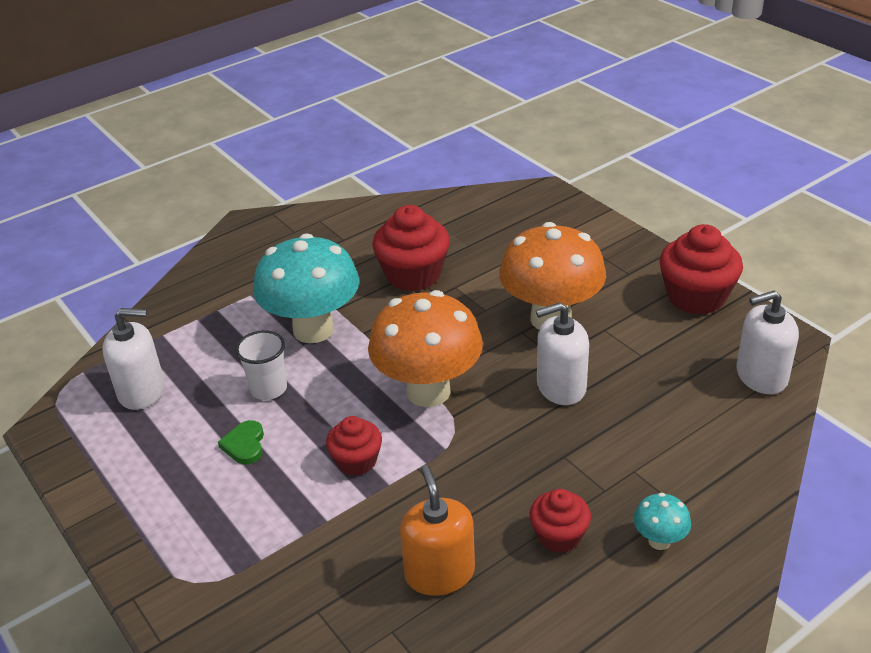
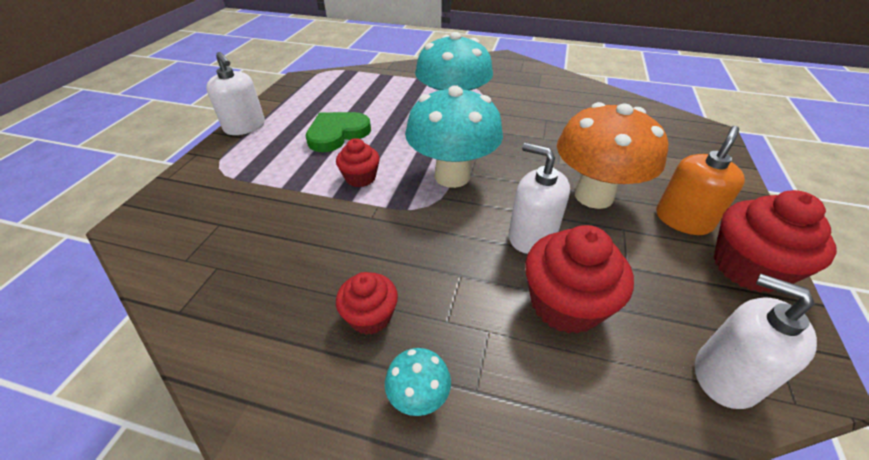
camera: 50 degrees right, 5 degrees up
white soap dispenser [102,308,165,410] -> white soap dispenser moved to [206,52,265,135]
green heart [218,420,264,465] -> green heart [306,112,371,152], size x1.85
white cup [235,330,287,400] -> none
orange mushroom [368,290,483,407] -> turquoise mushroom [405,85,503,188]
red cupcake [372,205,450,291] -> red cupcake moved to [525,225,634,334]
orange soap dispenser [400,465,475,596] -> orange soap dispenser moved to [656,126,745,235]

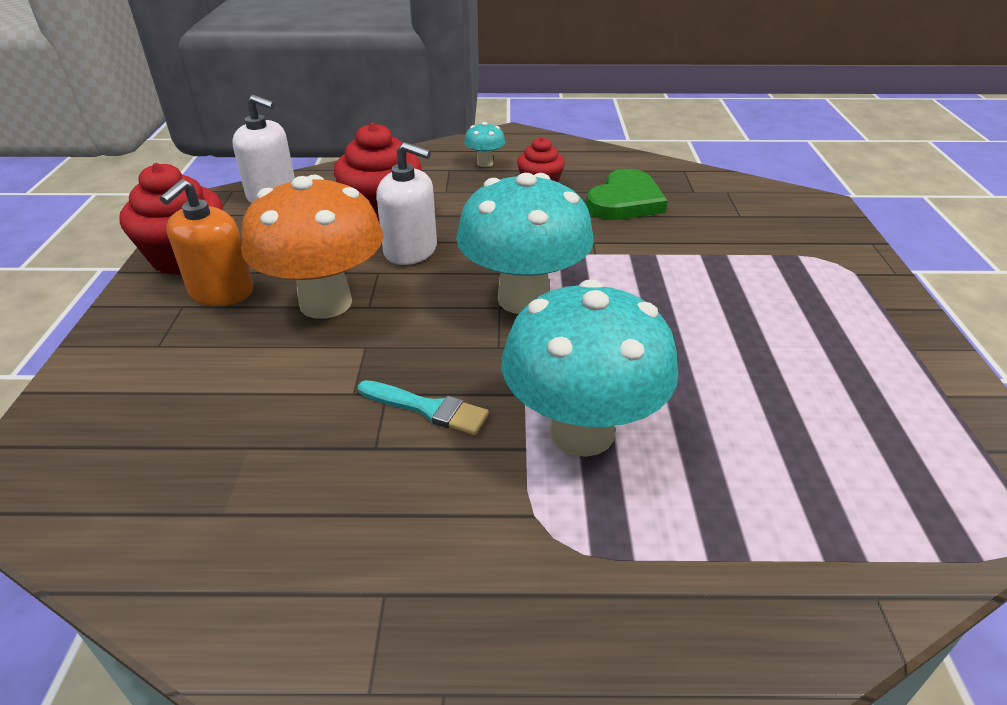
camera: 165 degrees right, 5 degrees down
white soap dispenser [206,52,265,135] -> none
green heart [306,112,371,152] -> green heart moved to [586,169,668,220]
red cupcake [336,138,380,187] -> none
none -> turquoise brush [358,380,489,435]

